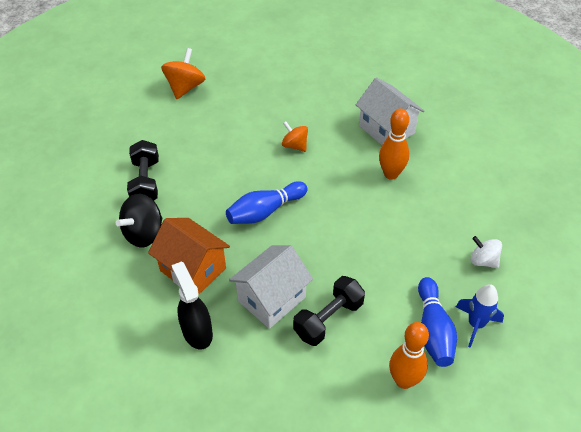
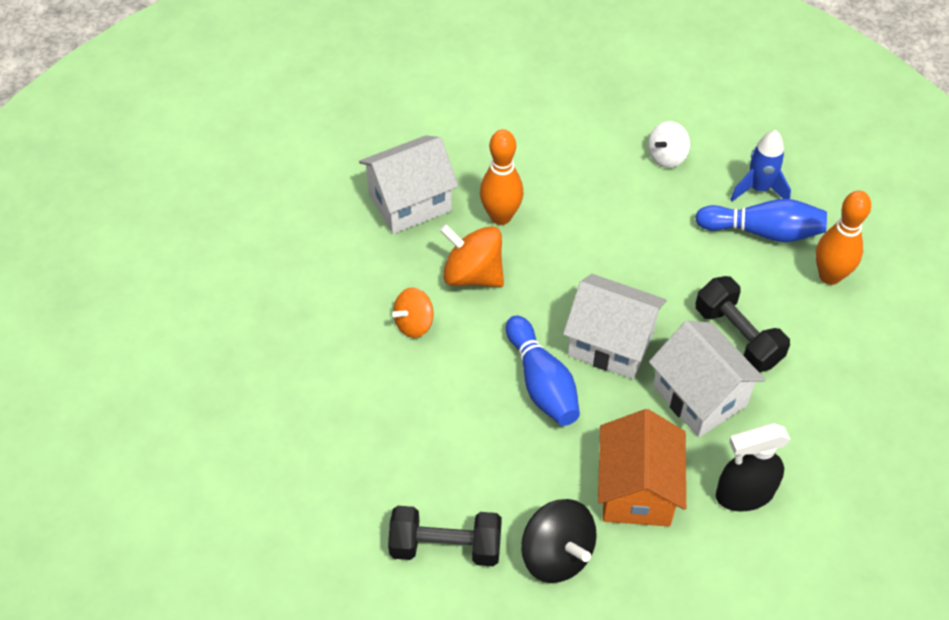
camera: 80 degrees left, 5 degrees up
orange house [148,218,230,294] -> orange house turned 45 degrees counterclockwise [598,409,686,526]
orange spinning top [161,48,205,99] -> orange spinning top moved to [440,224,504,287]
none -> white house [563,274,667,379]

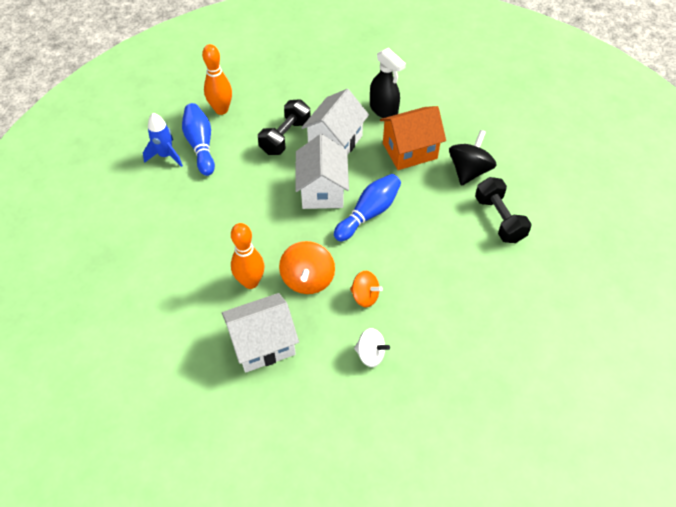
camera: 115 degrees left, 0 degrees up
white house [359,135,458,234] -> white house turned 60 degrees counterclockwise [222,293,299,373]
white spinning top [648,121,690,168] -> white spinning top moved to [354,328,390,367]

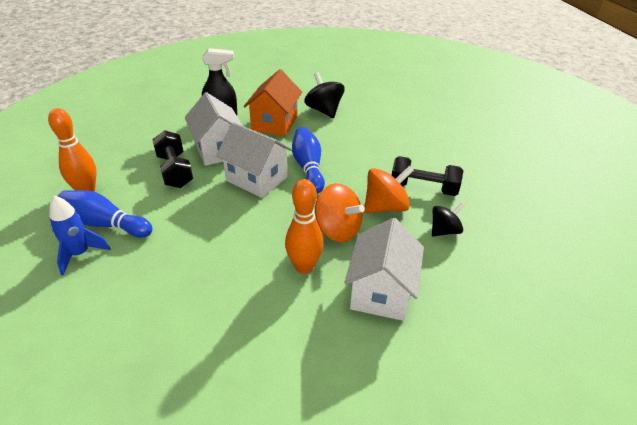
camera: 55 degrees left, 15 degrees down
orange spinning top [350,271,383,307] -> orange spinning top [364,166,414,213], size x1.53
white spinning top [354,328,390,367] -> black spinning top [432,203,464,237]
black dumbbell [475,177,532,243] -> black dumbbell moved to [392,156,464,196]

